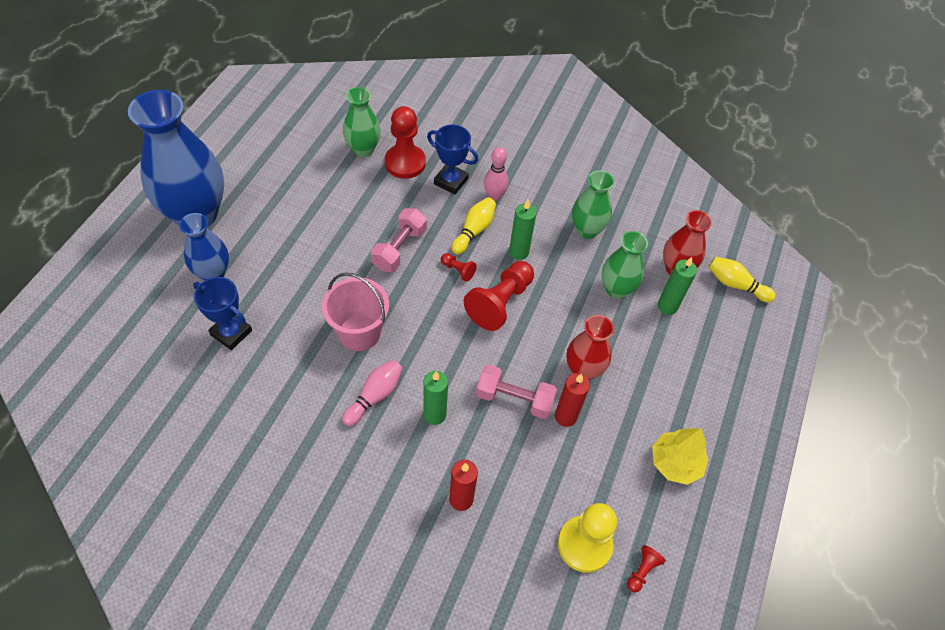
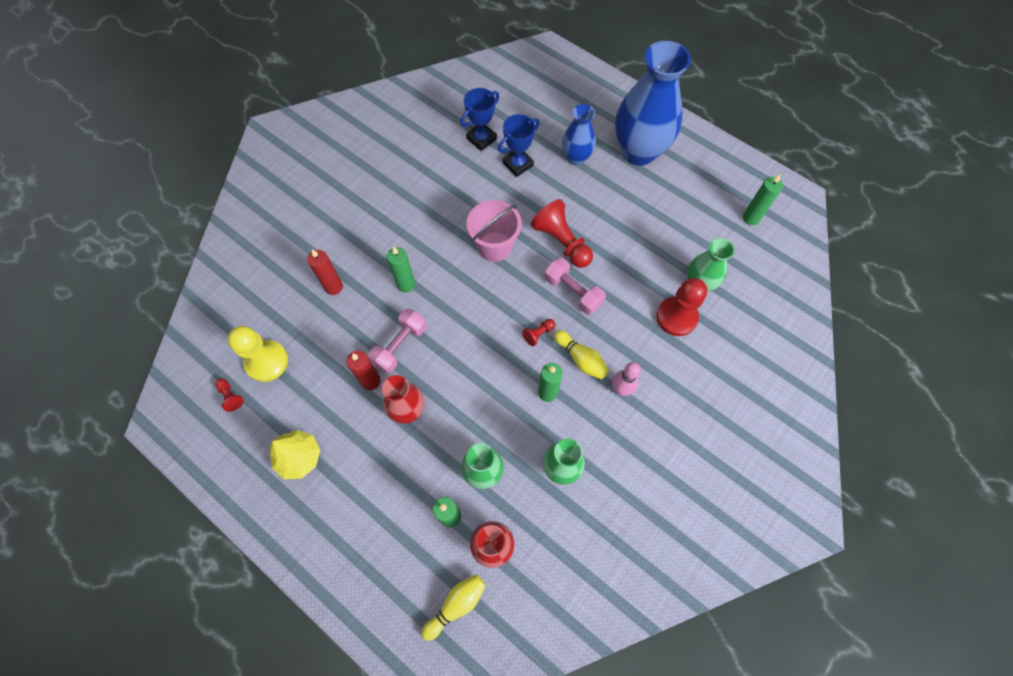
camera: 110 degrees right, 10 degrees up
pink bowling pin [342,360,403,426] -> none
blue trophy [427,125,478,194] -> blue trophy moved to [460,88,499,151]
red pawn [464,261,534,331] -> red pawn moved to [531,199,593,268]
none -> green candle [743,174,783,225]

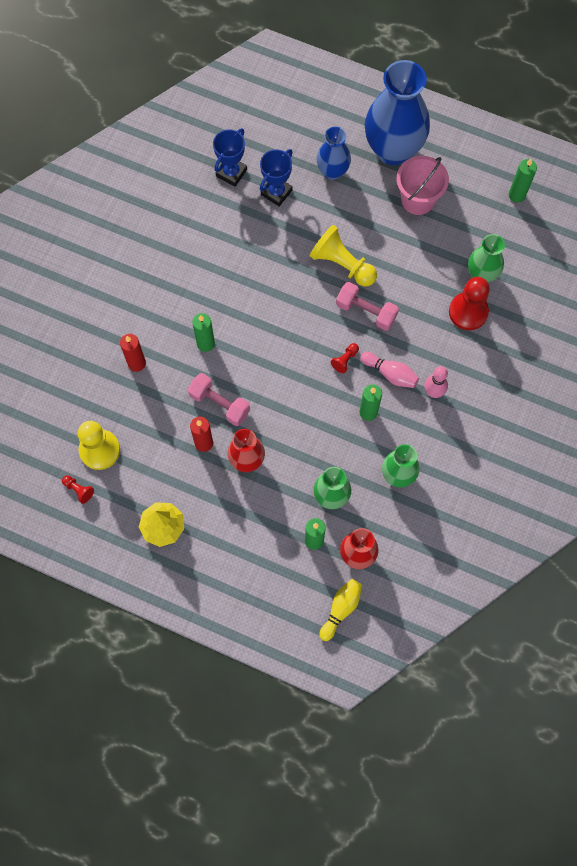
camera: 15 degrees left, 5 degrees up
pink dumbbell [368,309,427,374] -> pink dumbbell turned 75 degrees counterclockwise [188,373,250,426]
pink bucket [466,200,522,262] -> pink bucket moved to [397,156,449,215]
red pawn [531,199,593,268] -> yellow pawn [309,225,377,286]
yellow bowling pin [554,330,609,379] -> pink bowling pin [360,352,419,388]

